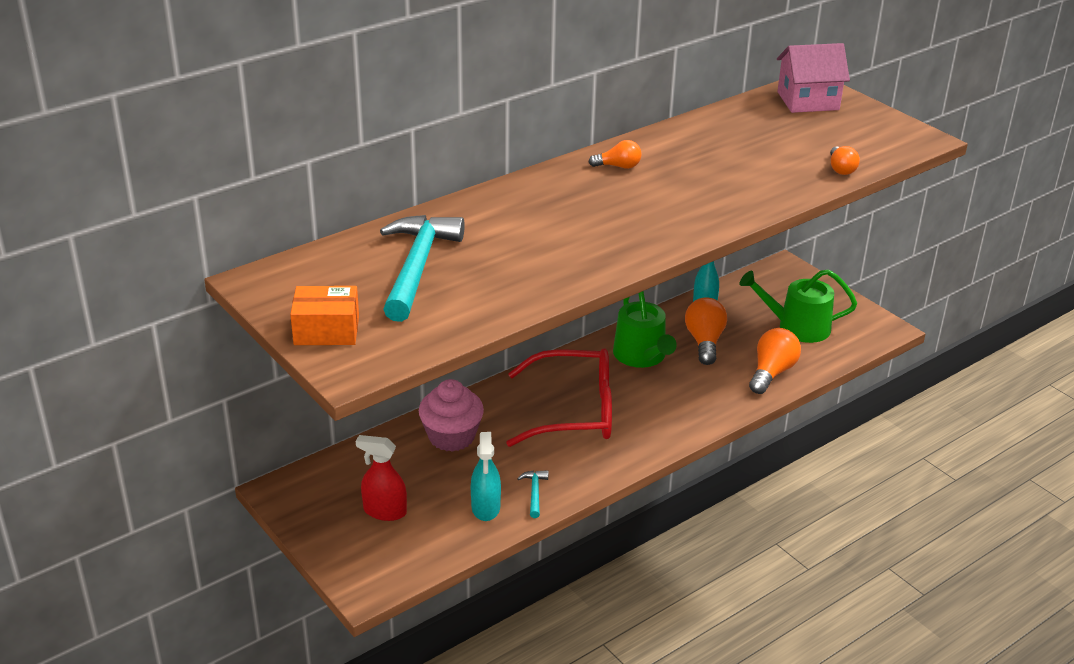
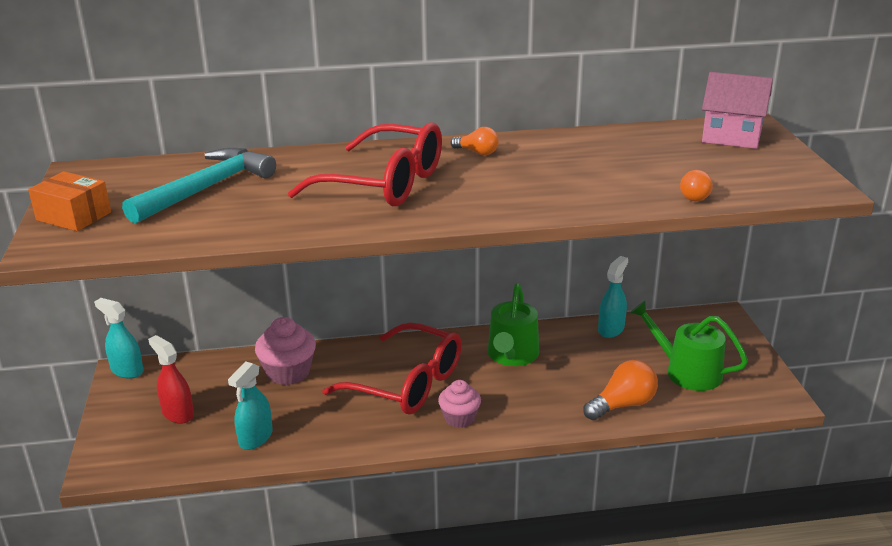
camera: 30 degrees right, 5 degrees down
turquoise hammer [517,470,548,518] -> none
orange light bulb [685,298,727,365] -> none
none -> turquoise spray bottle [94,298,144,379]
none -> red glasses [288,122,442,206]
none -> pink cupcake [438,380,481,428]

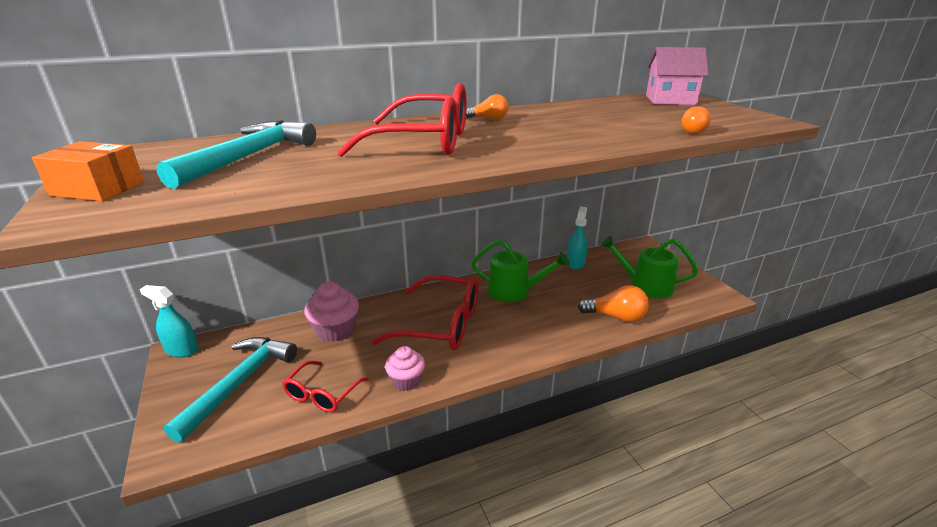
camera: 15 degrees left, 0 degrees up
red spray bottle [148,335,194,424] -> turquoise hammer [163,337,297,443]
turquoise spray bottle [228,361,273,450] -> red glasses [282,361,369,412]
pink cupcake [438,380,481,428] -> pink cupcake moved to [385,346,425,391]
green watering can [488,283,539,366] -> green watering can turned 75 degrees counterclockwise [472,239,569,302]
orange light bulb [583,360,658,420] -> orange light bulb turned 60 degrees clockwise [578,285,649,322]

